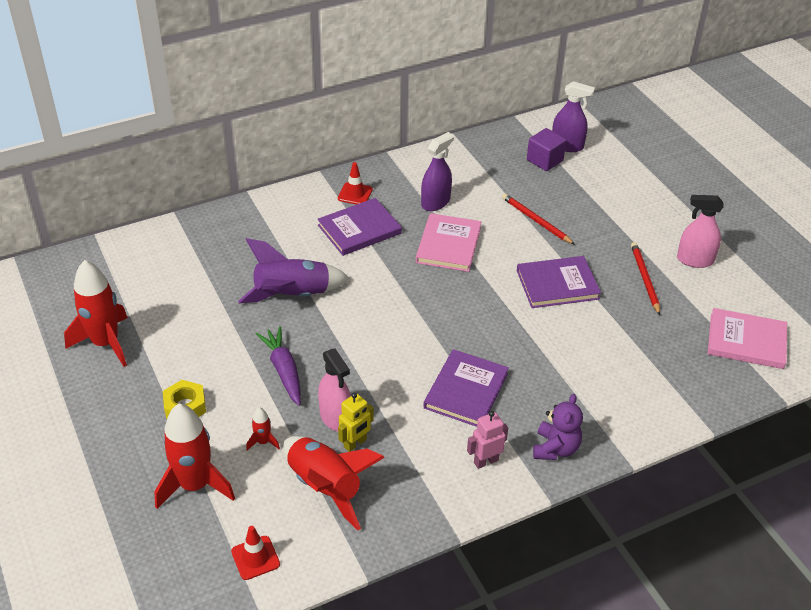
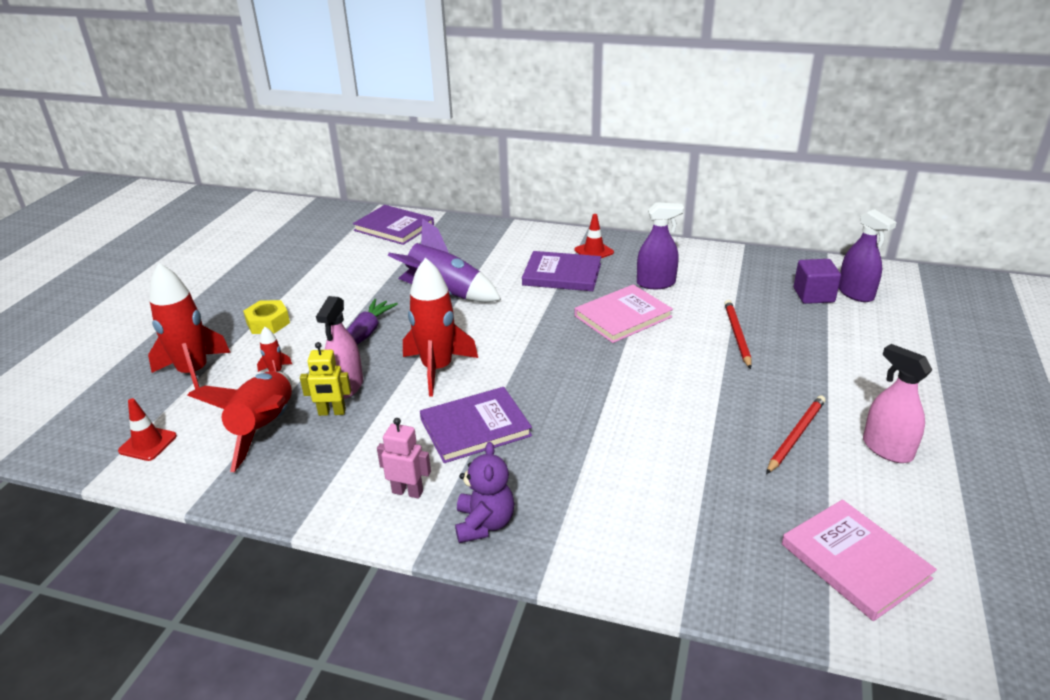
camera: 45 degrees right, 10 degrees down
red rocket [64,260,128,367] -> red rocket moved to [403,258,478,396]
purple book [517,256,601,308] -> purple book moved to [353,205,434,245]
purple teddy bear [533,394,583,460] -> purple teddy bear turned 60 degrees counterclockwise [455,442,514,543]

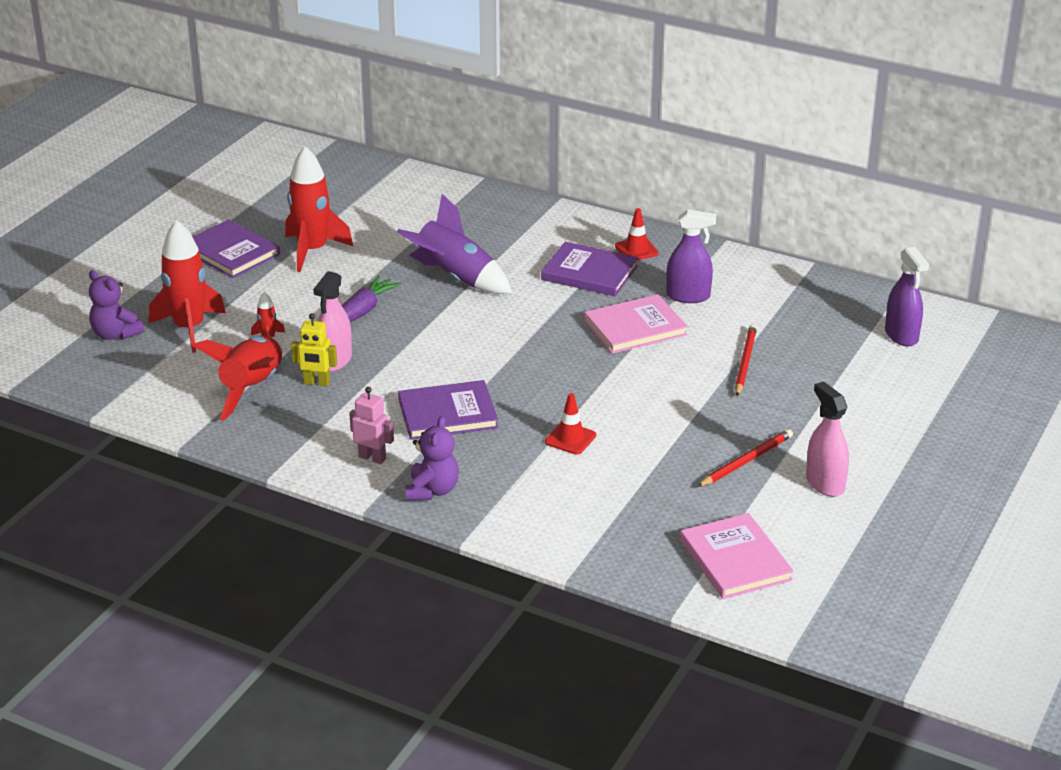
camera: 10 degrees right, 0 degrees up
red traffic cone [118,398,177,461] -> red traffic cone moved to [545,393,596,455]
yellow nut [243,300,290,334] -> none
purple book [353,205,434,245] -> purple book moved to [193,219,280,278]
red rocket [403,258,478,396] -> red rocket moved to [285,146,353,272]
purple cube [794,259,841,304] -> none
none -> purple teddy bear [89,270,144,340]

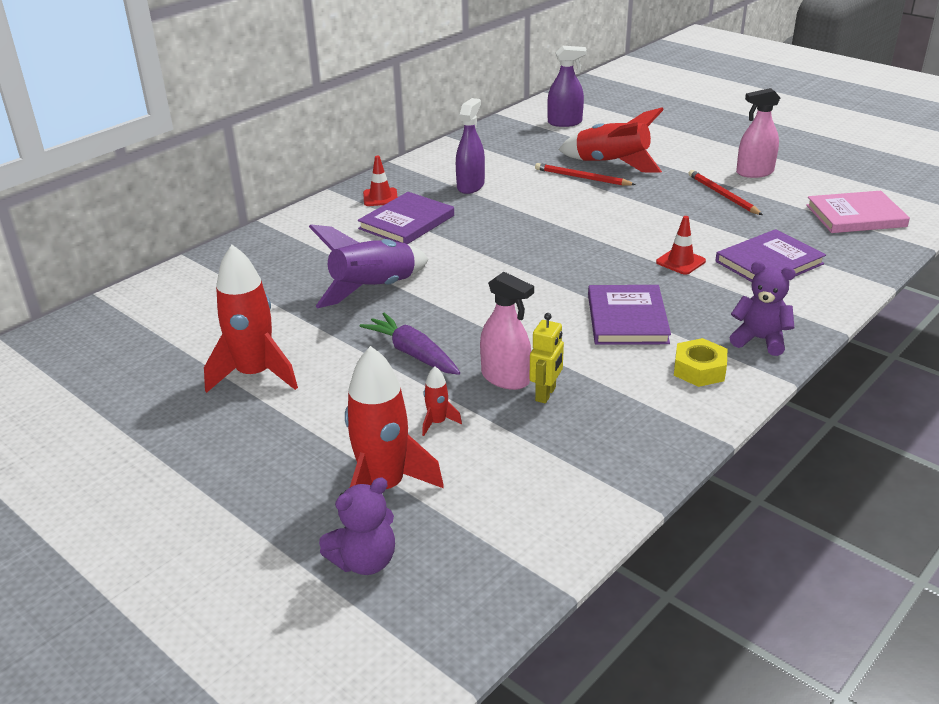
camera: 75 degrees left, 0 degrees up
purple book [193,219,280,278] -> purple book moved to [715,229,826,282]
red rocket [193,335,283,421] -> red rocket moved to [558,107,664,173]
pink robot [349,387,394,464] -> yellow nut [674,338,727,387]
pink book [584,294,688,354] -> none

